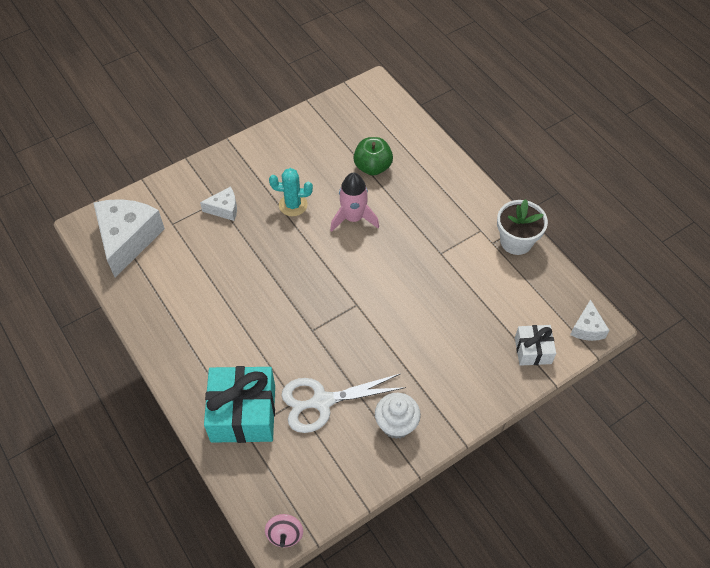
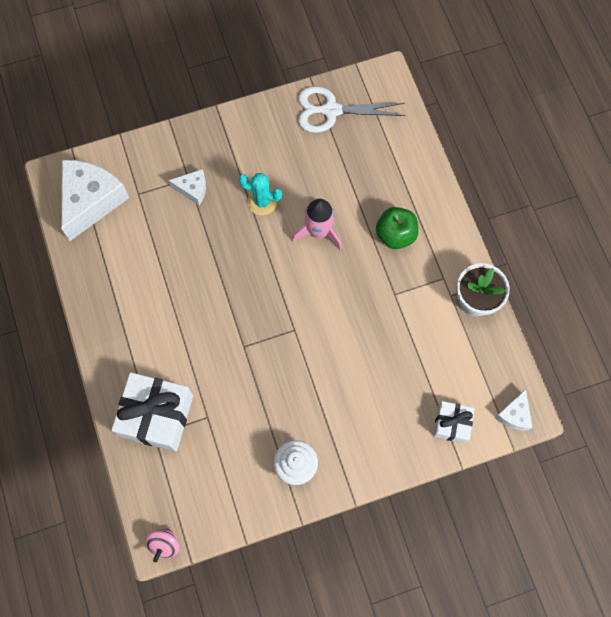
camera: 15 degrees right, 15 degrees up
turquoise gift [204,366,275,443] -> white gift [111,372,193,452]
white scissors [282,373,406,433] -> white scissors moved to [298,86,405,133]
green apple [353,137,393,176] -> green apple moved to [376,207,419,249]

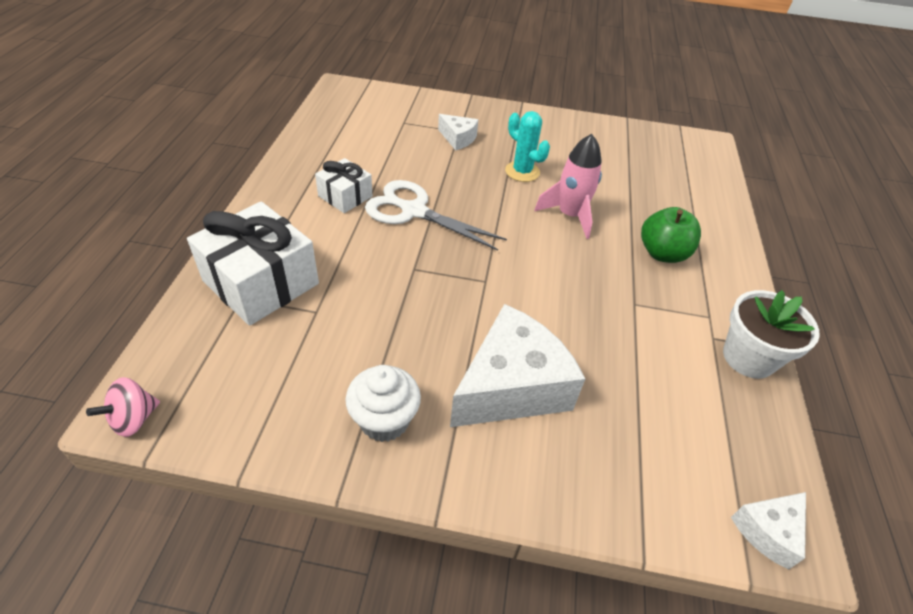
camera: 25 degrees right, 25 degrees down
white cheese [61,160,129,241] -> white cheese moved to [450,304,585,427]
white scissors [298,86,405,133] -> white scissors moved to [365,180,507,251]
white gift [433,401,475,443] -> white gift moved to [315,158,373,213]

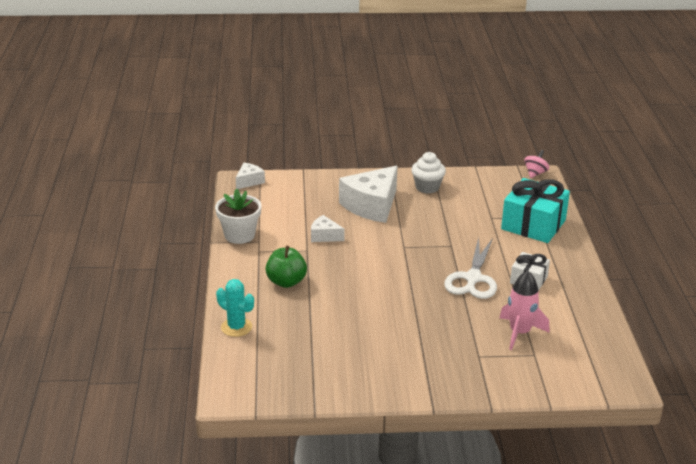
camera: 170 degrees right, 15 degrees down
white gift [187,201,319,326] -> turquoise gift [501,178,570,243]
white scissors [365,180,507,251] -> white scissors turned 90 degrees clockwise [444,237,497,299]
white cheese [438,114,478,150] -> white cheese moved to [311,215,345,242]
turquoise cactus [505,111,550,182] -> turquoise cactus moved to [216,279,254,337]
pink rocket [534,134,602,239] -> pink rocket moved to [500,271,550,350]

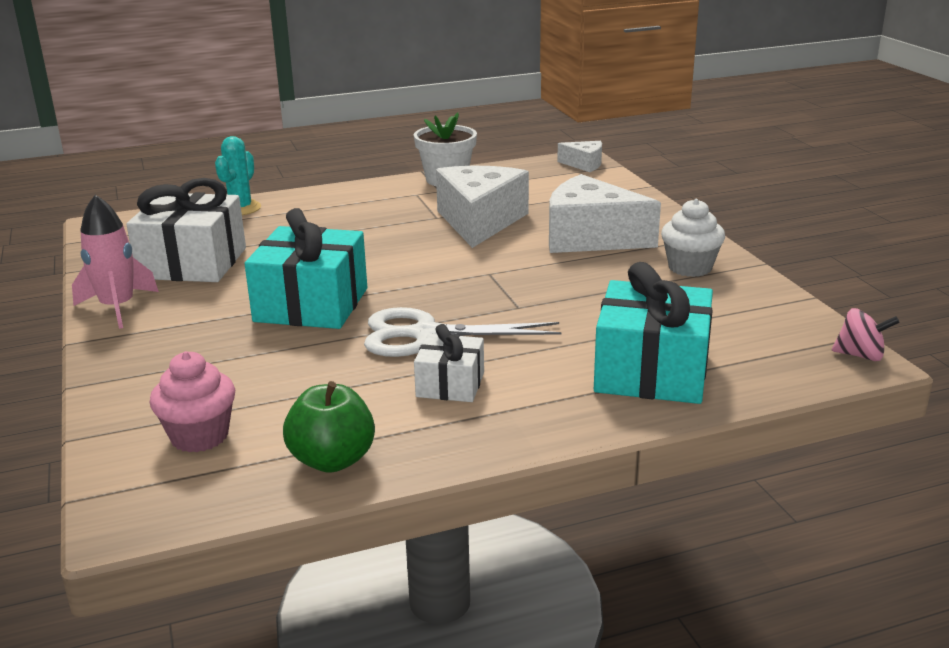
camera: 75 degrees right, 5 degrees down
green apple [266,246,307,288] -> green apple moved to [283,381,375,473]
white cheese [311,215,345,242] -> white cheese [436,166,529,248], size x2.03
pink rocket [500,271,550,350] -> pink rocket moved to [72,195,159,329]
none -> white gift [126,178,246,282]
none -> pink cupcake [150,351,235,452]
none -> turquoise gift [245,208,367,329]

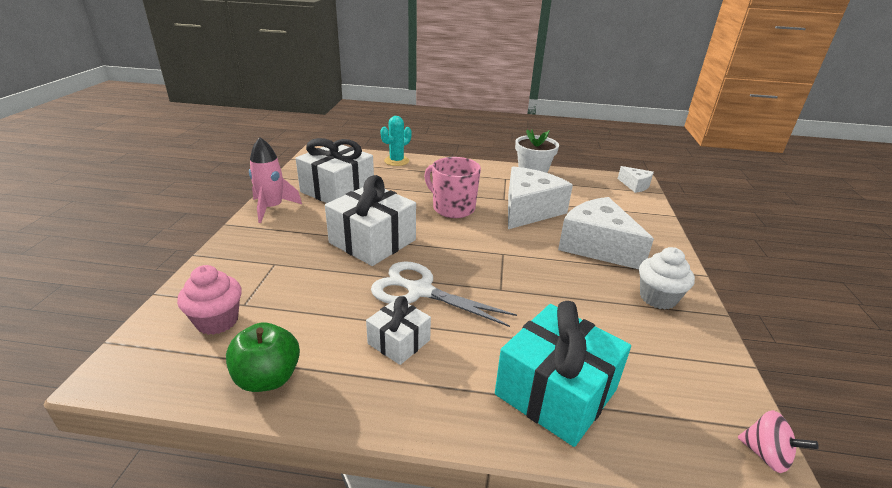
camera: 25 degrees right, 5 degrees up
turquoise gift [245,208,367,329] -> white gift [325,175,416,266]
none -> pink mug [424,157,481,218]

